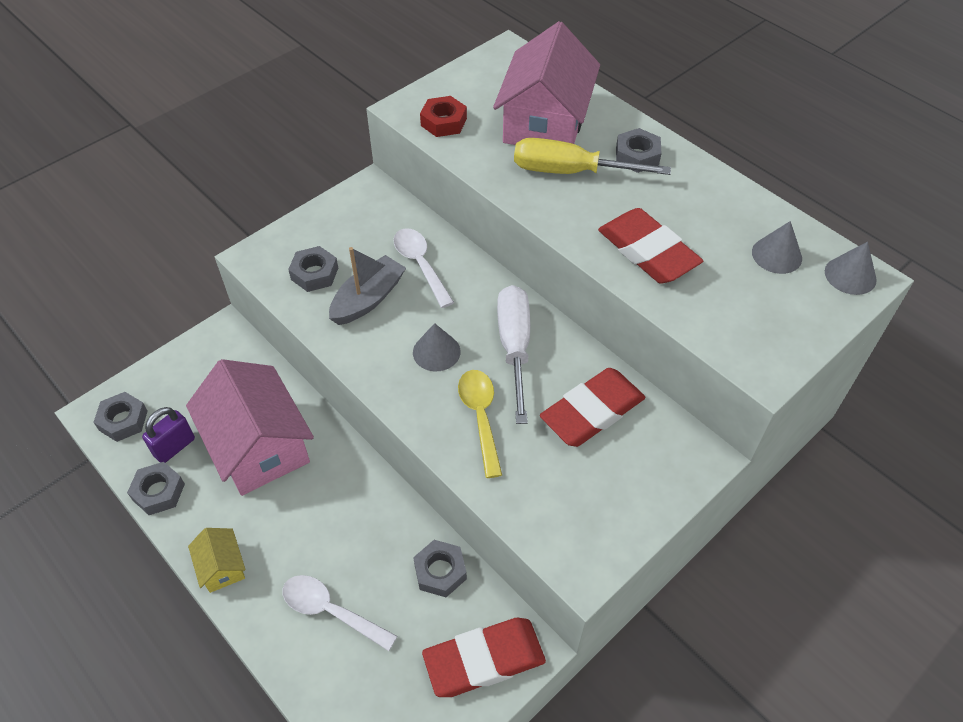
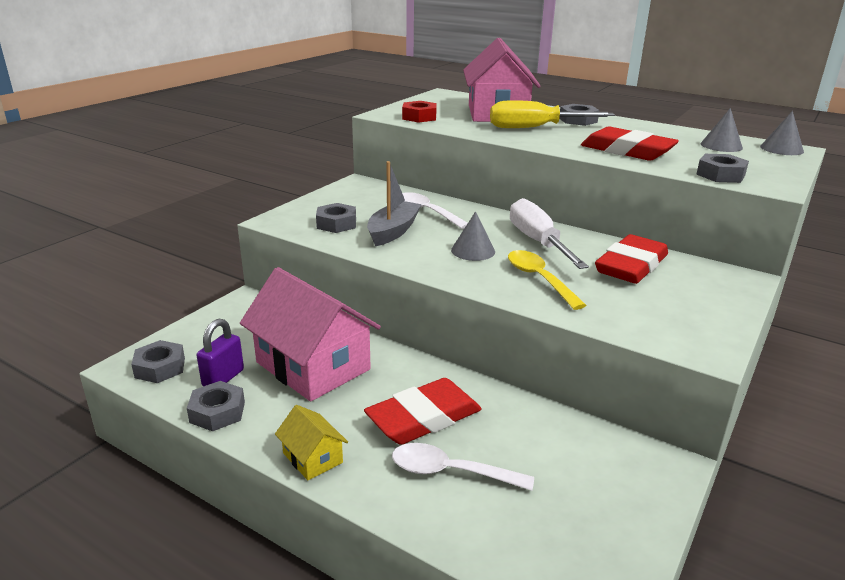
camera: 15 degrees left, 25 degrees down
grey nut [413,540,467,597] -> grey nut moved to [696,154,749,183]
red eraser [422,618,546,697] -> red eraser moved to [364,378,482,445]

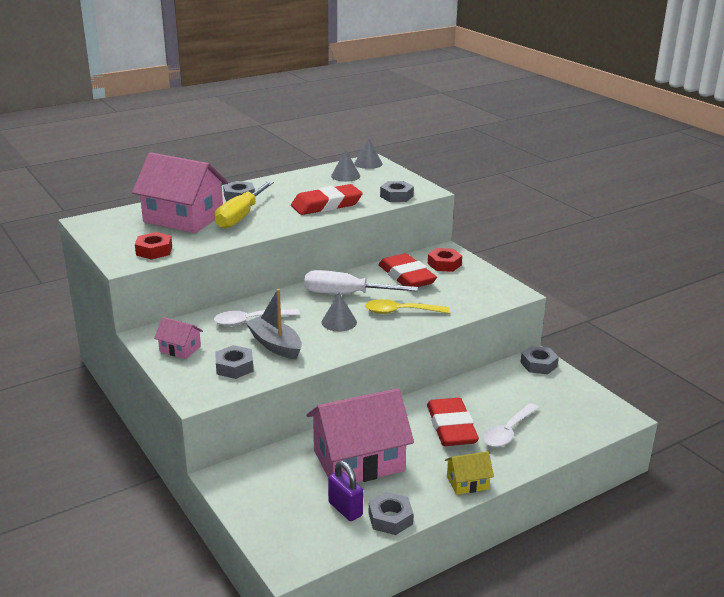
camera: 65 degrees left, 0 degrees up
grey nut [131,340,185,383] -> grey nut moved to [520,346,559,375]
none -> pink house [154,317,203,359]
none -> red nut [428,248,462,272]

